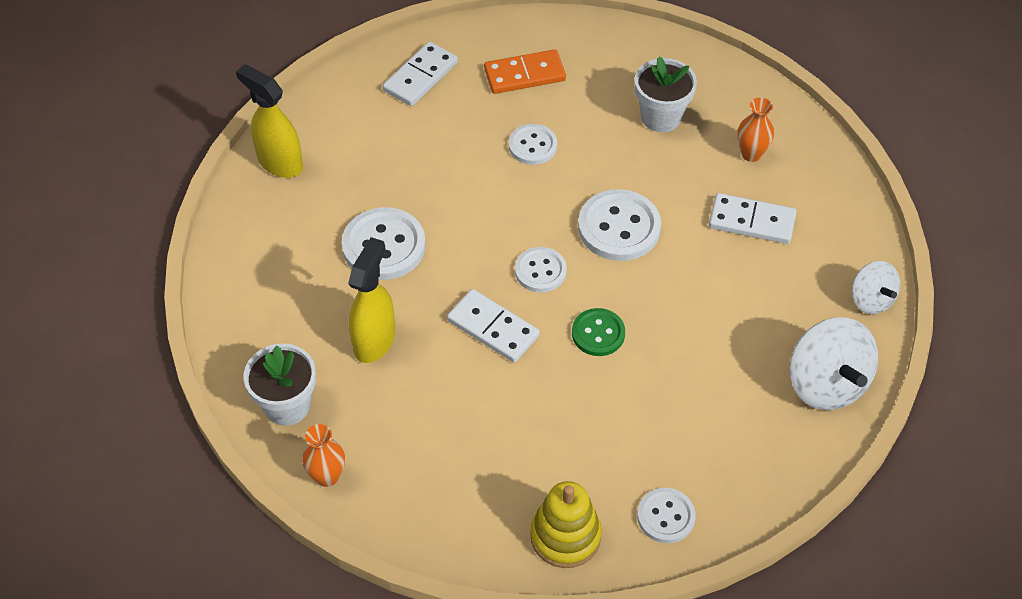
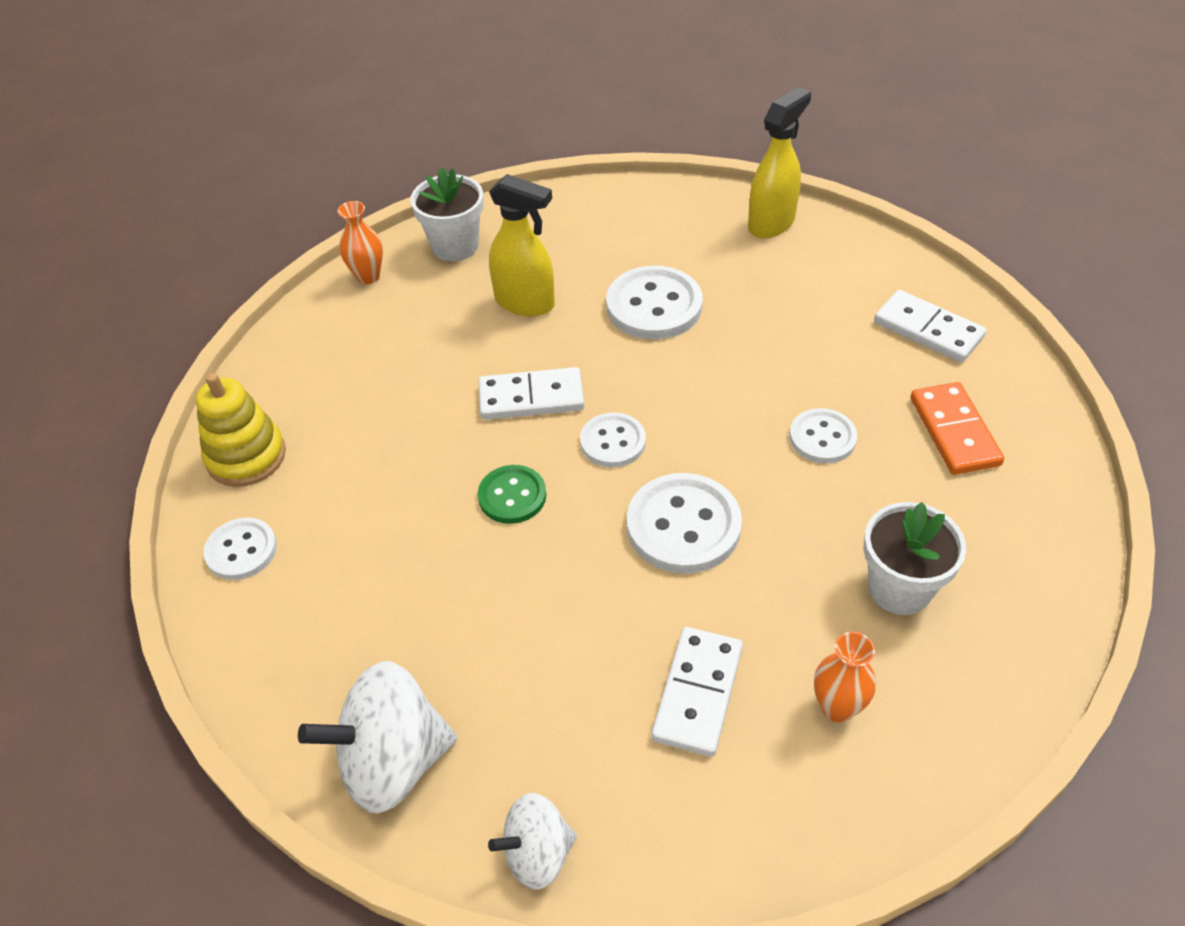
camera: 95 degrees right, 5 degrees down
white domino [447,289,540,363] -> white domino turned 45 degrees clockwise [478,367,584,420]

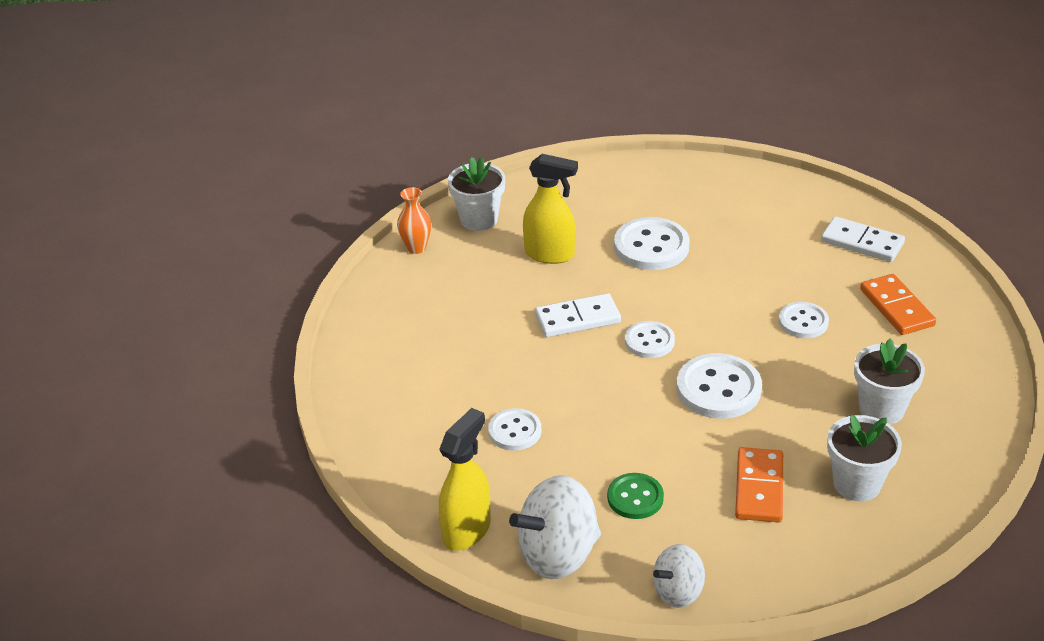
camera: 10 degrees left, 10 degrees down
yellow stacking toy [196,373,286,487] -> none
white button [203,517,277,580] -> white button moved to [488,408,542,451]
green button [478,465,546,524] -> green button moved to [607,473,664,519]
white domino [651,627,743,757] -> orange domino [735,447,783,523]
yellow spray bottle [748,87,811,239] -> yellow spray bottle moved to [439,408,491,551]
orange vase [814,632,876,722] -> white flower pot [827,415,902,501]

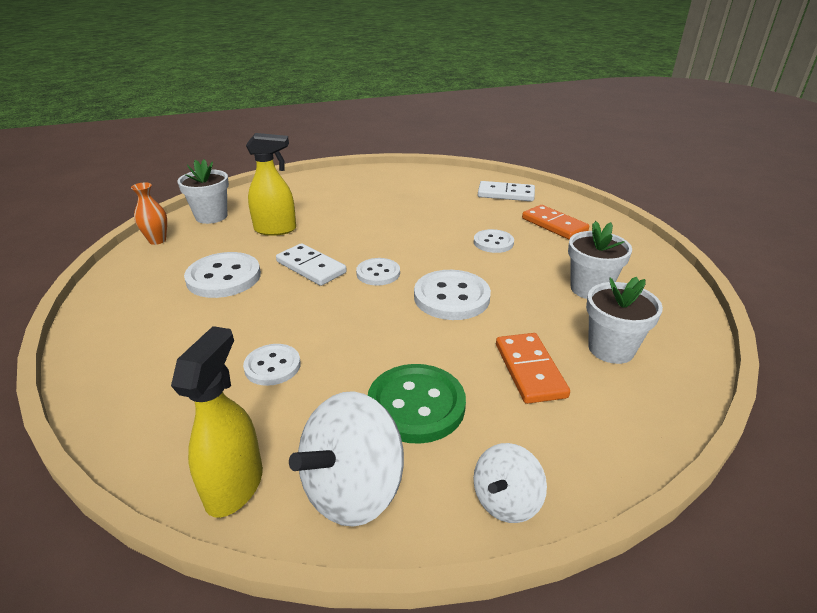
camera: 20 degrees left, 5 degrees down
white domino [535,293,621,337] -> white domino turned 75 degrees clockwise [276,243,347,286]
green button [607,473,664,519] -> green button [368,364,466,444], size x1.63
white button [614,217,690,270] -> white button moved to [184,252,261,298]

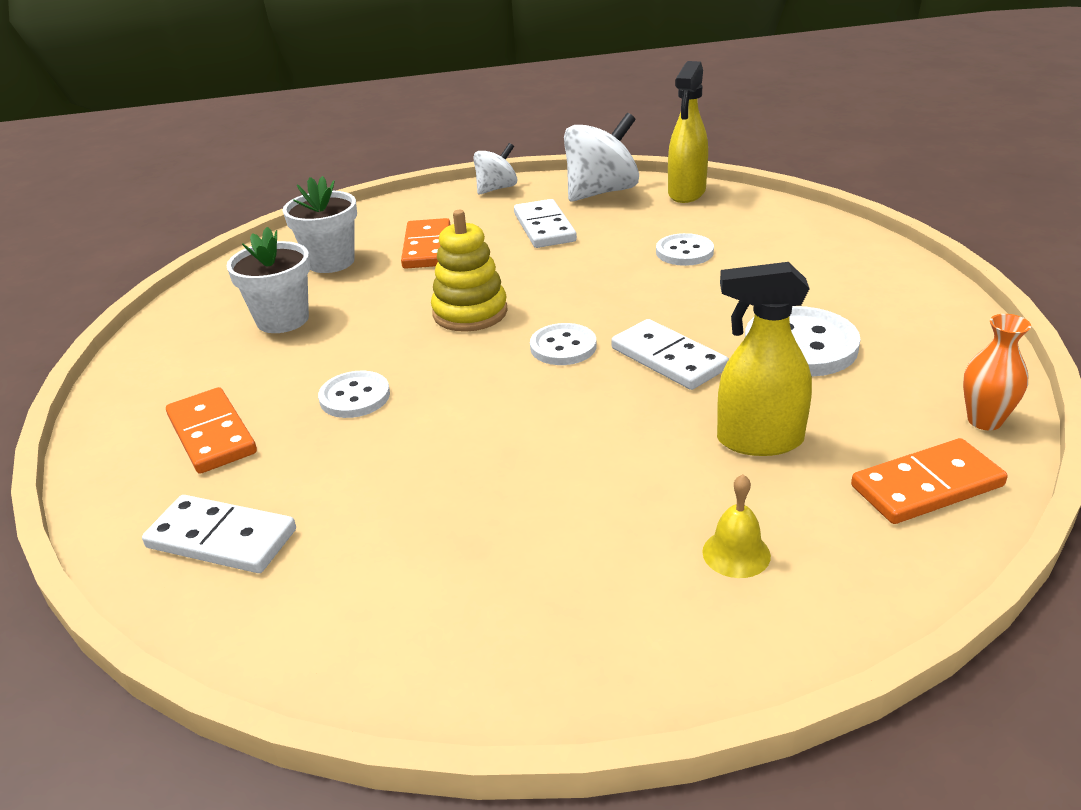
camera: 170 degrees left, 0 degrees up
white flower pot [177,159,229,224] -> orange domino [851,438,1008,524]
green button [368,364,466,444] -> white domino [514,199,577,248]
white button [414,270,491,320] -> yellow stacking toy [431,210,508,332]
none -> yellow bell [702,474,771,578]

